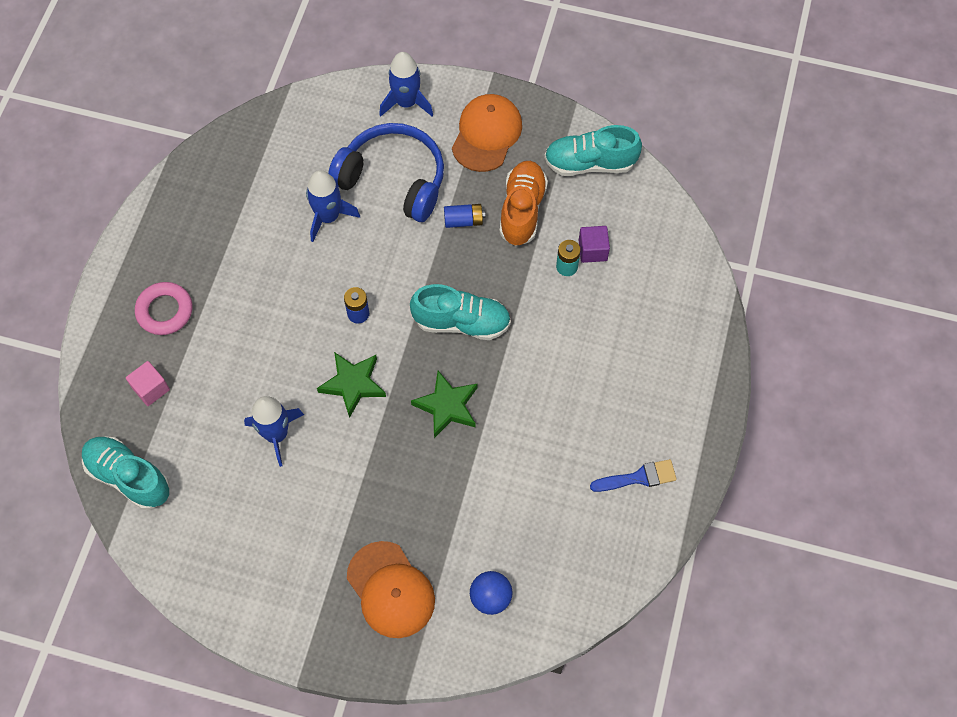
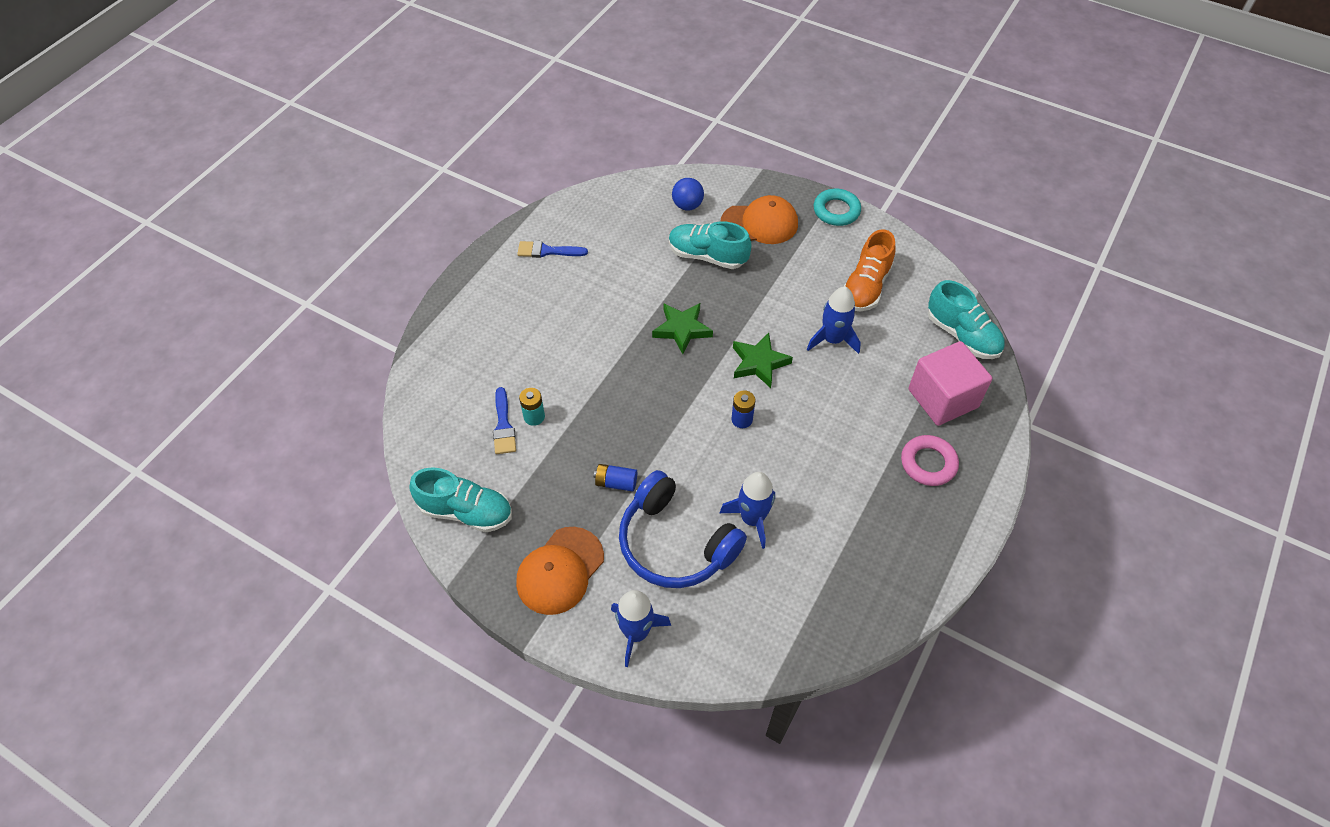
camera: 165 degrees left, 10 degrees down
pink cube [126,361,170,406] -> pink cube [908,341,992,426], size x2.01
orange cap [347,541,435,638] -> orange cap turned 105 degrees clockwise [721,195,798,244]
turquoise shoe [410,284,511,340] -> turquoise shoe moved to [669,221,751,269]
orange shoe [500,161,548,246] -> orange shoe moved to [844,229,896,311]
purple cube [579,226,610,263] -> blue brush [493,387,516,454]
none -> turquoise ring [814,189,861,226]

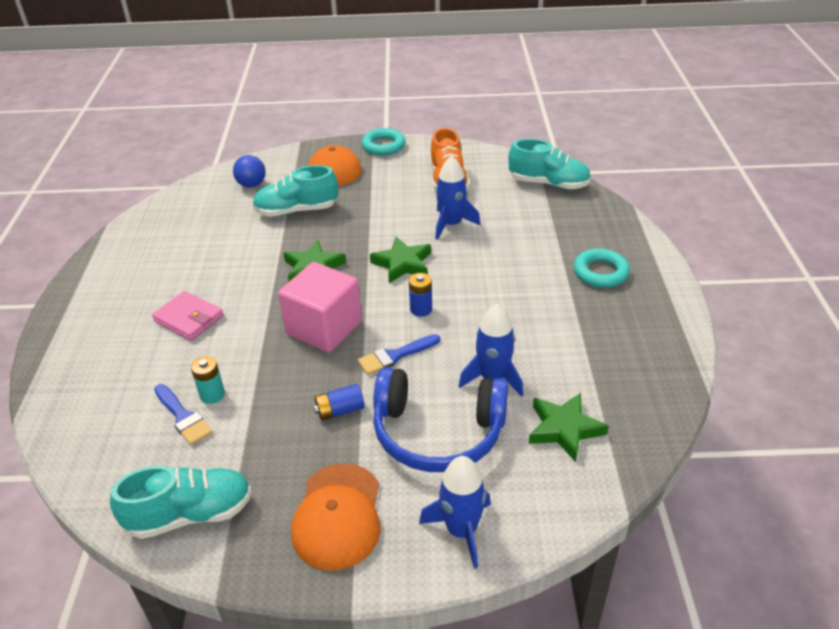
camera: 30 degrees left, 15 degrees down
blue brush [517,241,588,258] -> blue brush moved to [358,334,440,375]
pink ring [901,435,959,486] -> turquoise ring [573,248,630,288]
pink cube [908,341,992,426] -> pink cube moved to [278,262,362,352]
none -> pink wallet [152,291,224,341]
none -> green star [529,393,609,462]

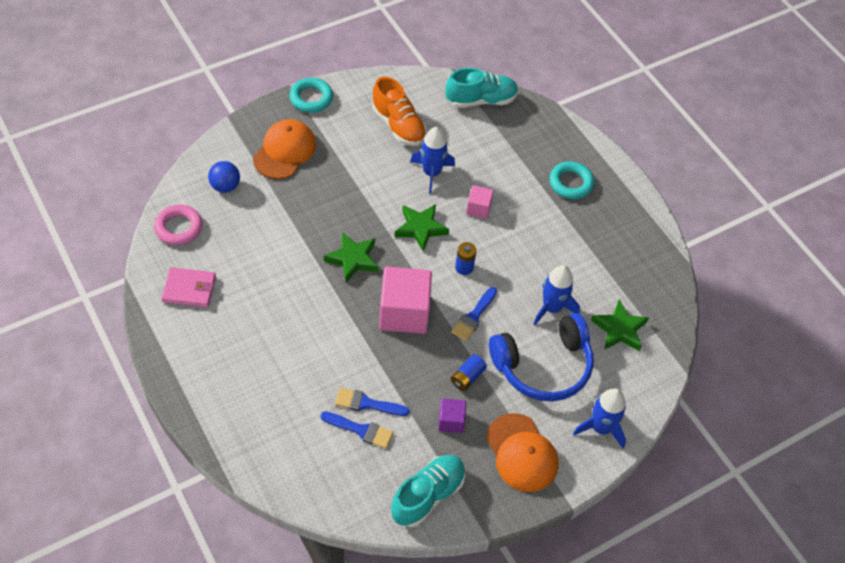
camera: 35 degrees left, 15 degrees up
pink wallet [152,291,224,341] -> pink wallet moved to [161,267,216,308]
turquoise battery [191,356,225,404] -> blue brush [335,388,410,416]
turquoise shoe [252,165,338,217] -> none
none -> pink ring [154,205,203,245]
none -> purple cube [438,398,466,433]
none -> pink cube [466,185,494,219]

